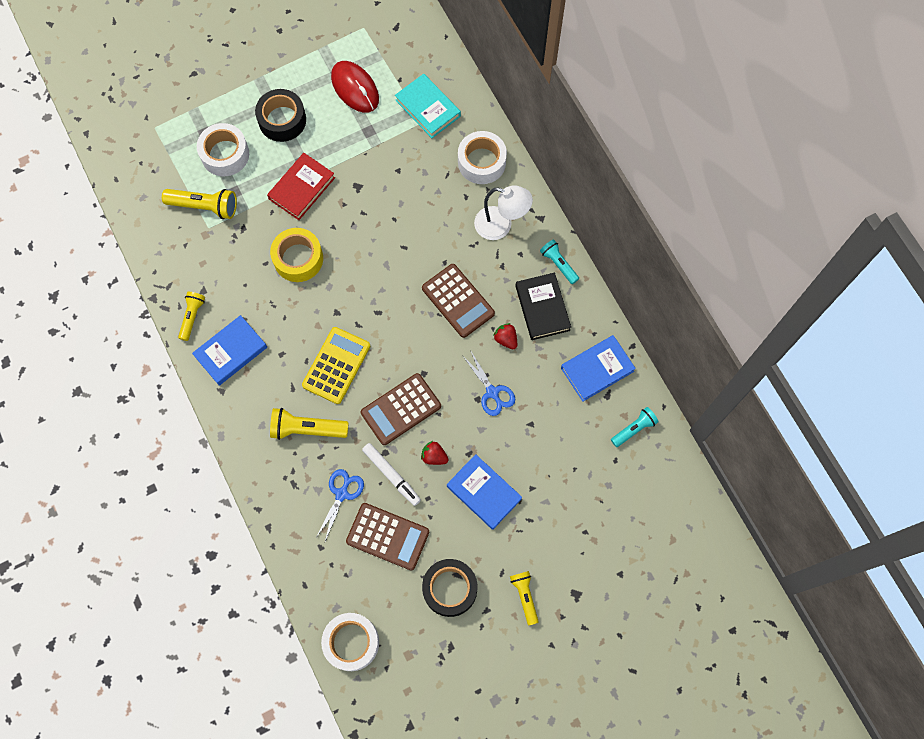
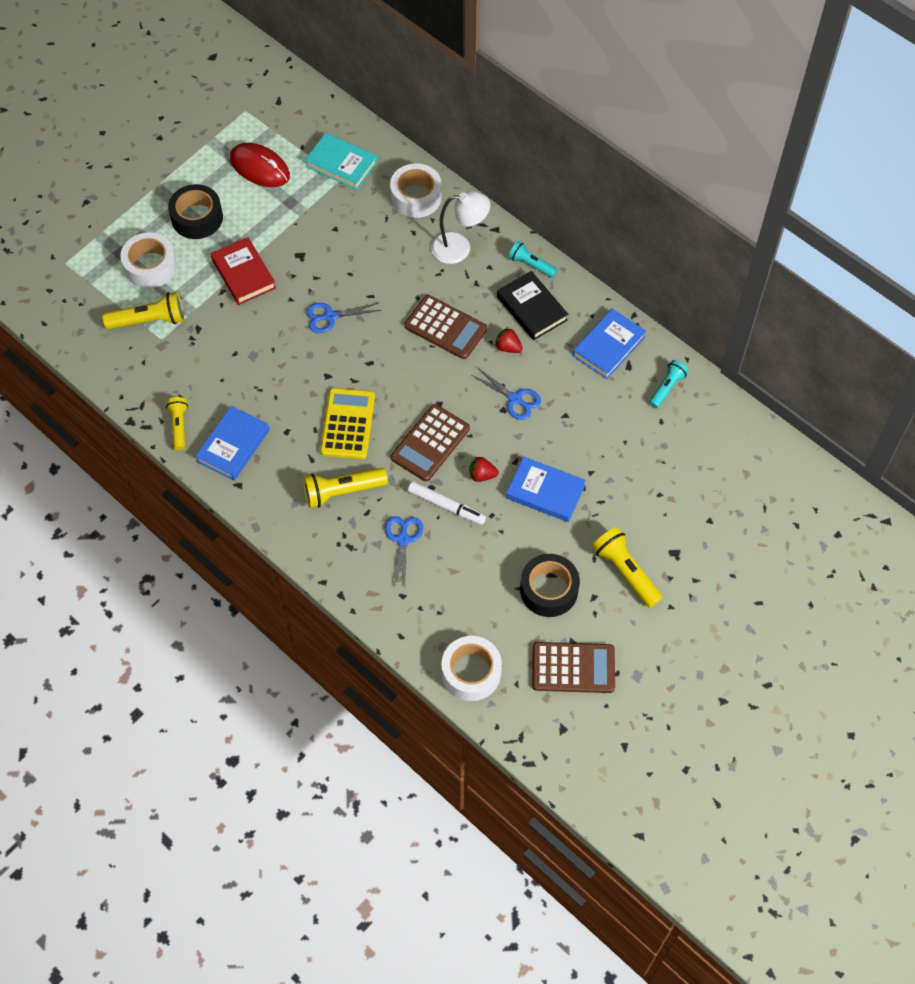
camera: 20 degrees left, 10 degrees down
red book [267,153,335,220] -> red book turned 45 degrees counterclockwise [211,237,276,305]
yellow tape [270,228,323,282] -> none
brown calculator [346,503,429,570] -> brown calculator moved to [532,642,615,693]
yellow flashlight [510,571,539,625] -> yellow flashlight [592,527,663,608], size x1.54
none -> blue scissors [306,302,382,333]

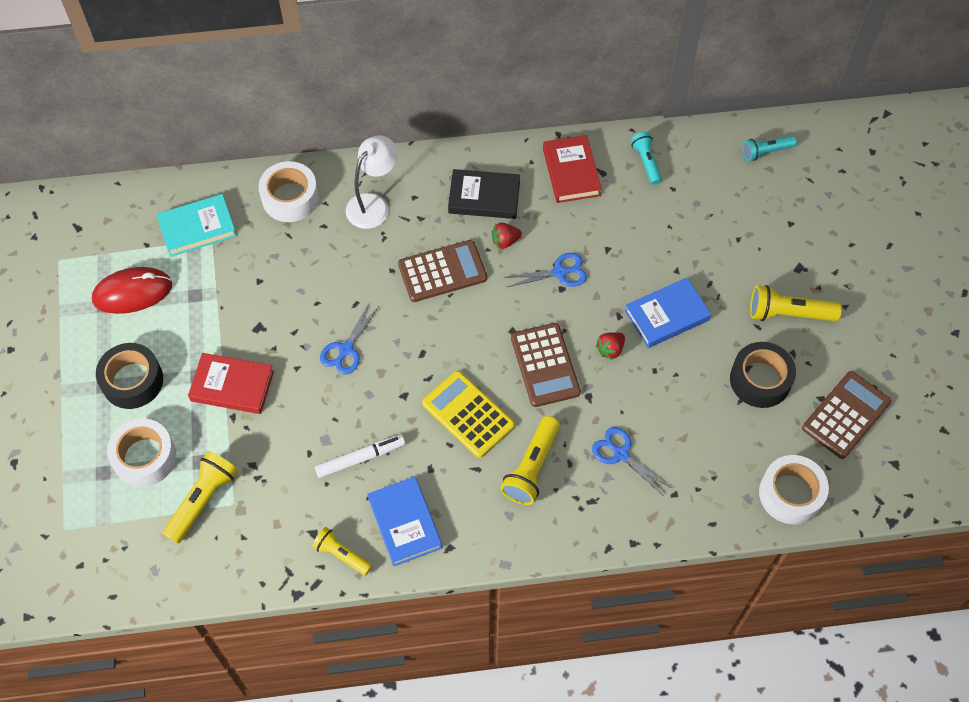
camera: 50 degrees left, 0 degrees up
white marker [408,481,486,525] -> white marker moved to [315,435,405,478]
turquoise flashlight [508,241,557,278] -> turquoise flashlight moved to [743,136,797,161]
blue book [573,309,646,379] -> red book [543,135,602,203]

